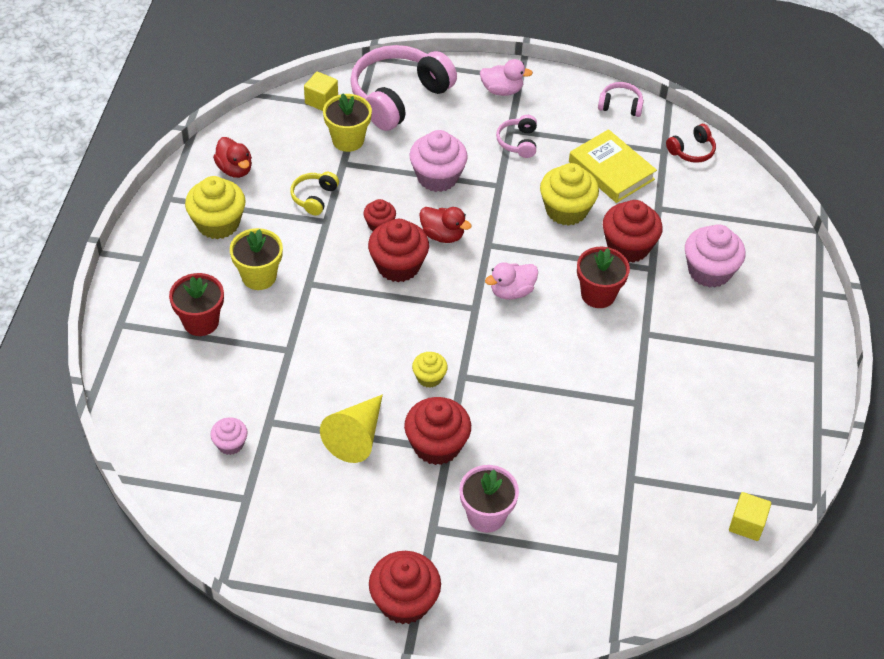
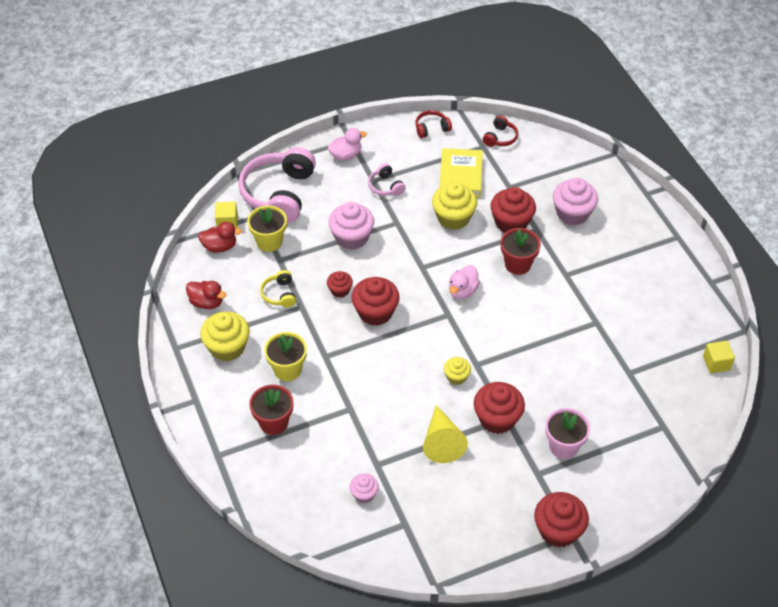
camera: 30 degrees left, 0 degrees up
red duck [419,207,472,243] -> red duck moved to [198,222,242,253]
yellow book [569,129,657,203] -> yellow book turned 75 degrees clockwise [439,148,483,198]
pink headphones [598,82,644,117] -> red headphones [415,110,452,138]

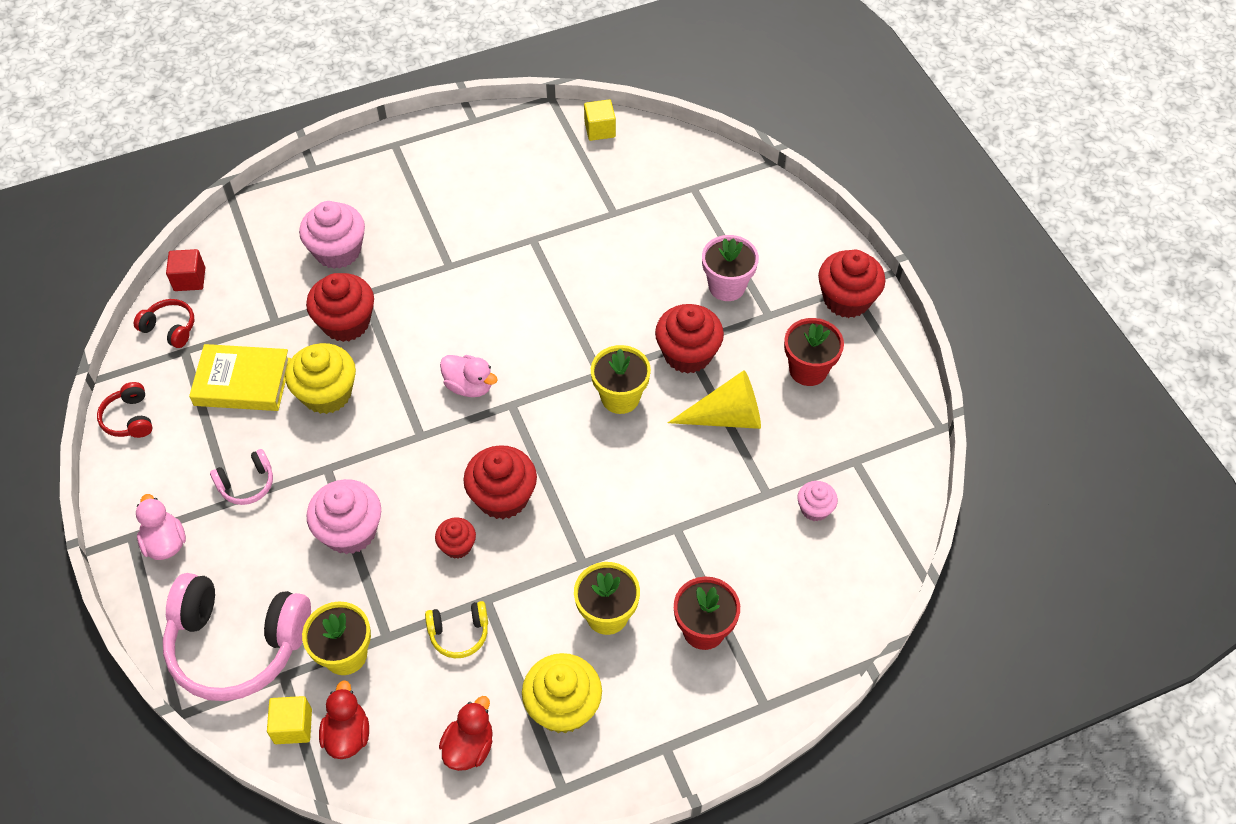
camera: 90 degrees left, 5 degrees up
yellow cupcake [444,357,471,385] -> yellow flower pot [591,345,651,414]
red flower pot [501,228,541,275] -> red flower pot moved to [784,318,844,386]
none -> red cube [166,249,205,291]

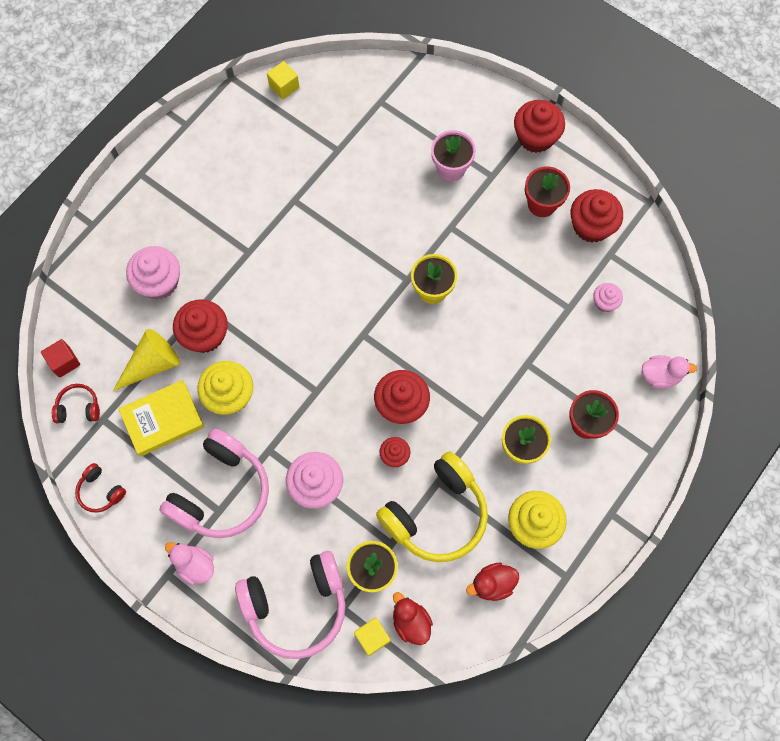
camera: 30 degrees left, 15 degrees up
pink headphones [210,449,273,505] -> pink headphones [159,429,269,538], size x2.19
yellow headphones [425,601,488,658] -> yellow headphones [376,451,488,562], size x2.19
red duck [439,696,493,771] -> red duck turned 105 degrees counterclockwise [466,562,519,601]
pink duck [440,355,498,397] -> pink duck moved to [642,355,697,389]
red cupcake [655,304,724,374] -> red cupcake moved to [571,189,623,243]
yellow cone [668,370,761,429] -> yellow cone moved to [113,329,180,391]

